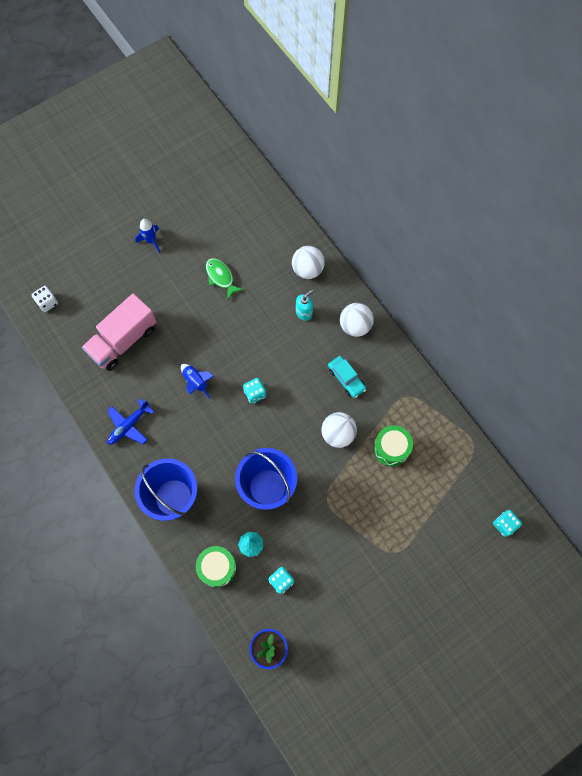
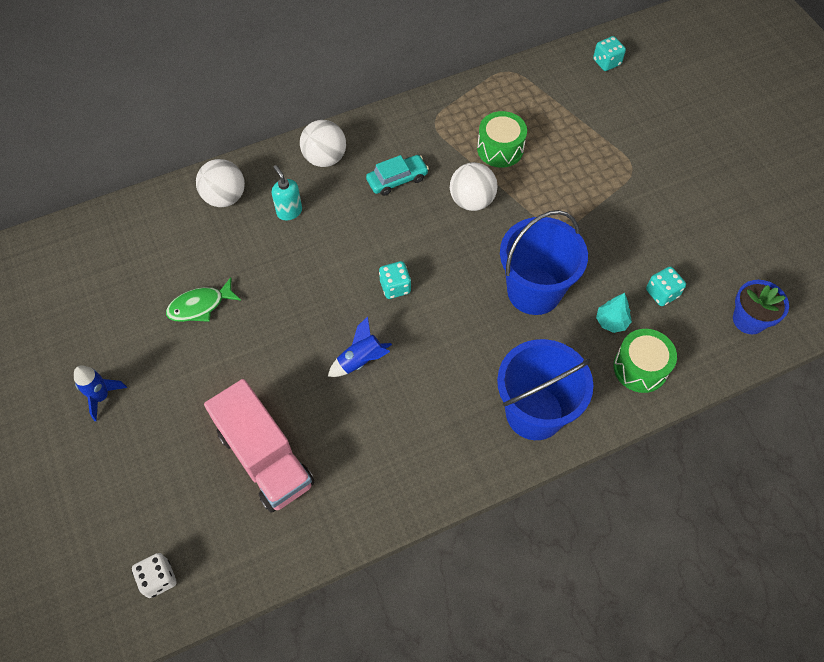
camera: 80 degrees left, 10 degrees down
blue plane [107,399,154,444] -> none

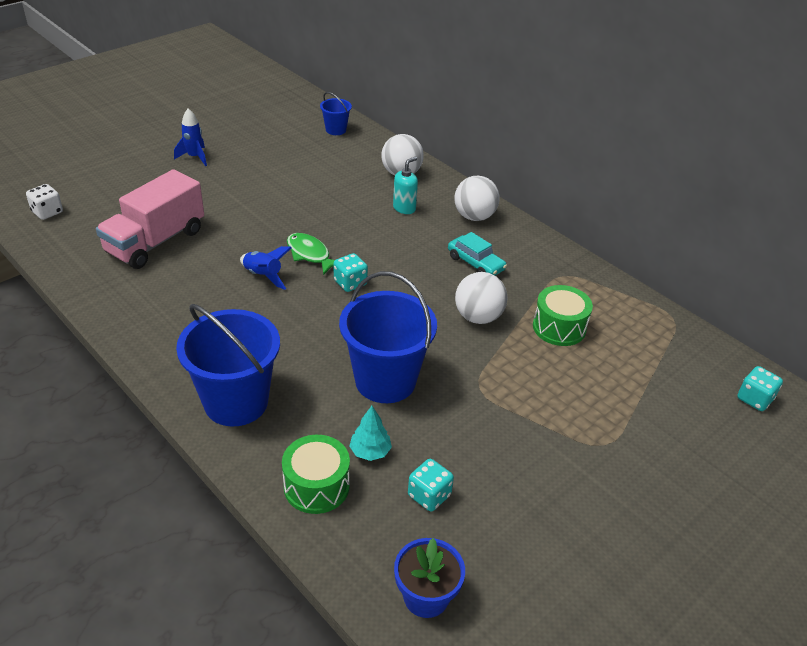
camera: 70 degrees right, 20 degrees down
green fish [166,277,241,322] -> green fish moved to [287,233,335,275]
none -> blue bucket [320,92,352,135]

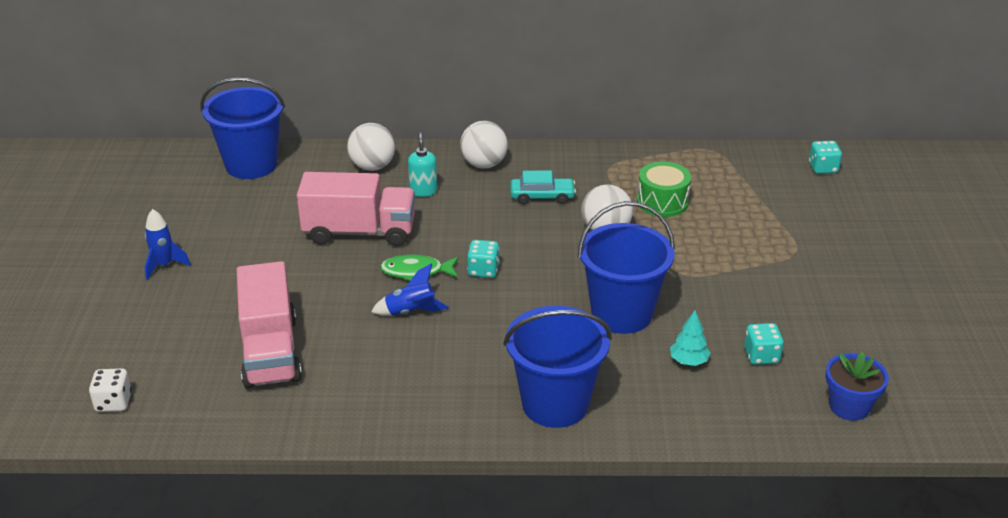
camera: 45 degrees left, 5 degrees down
green drum [282,435,350,514] -> none
blue bucket [320,92,352,135] -> blue bucket [200,78,285,179], size x2.07
none -> pink truck [297,172,415,247]

